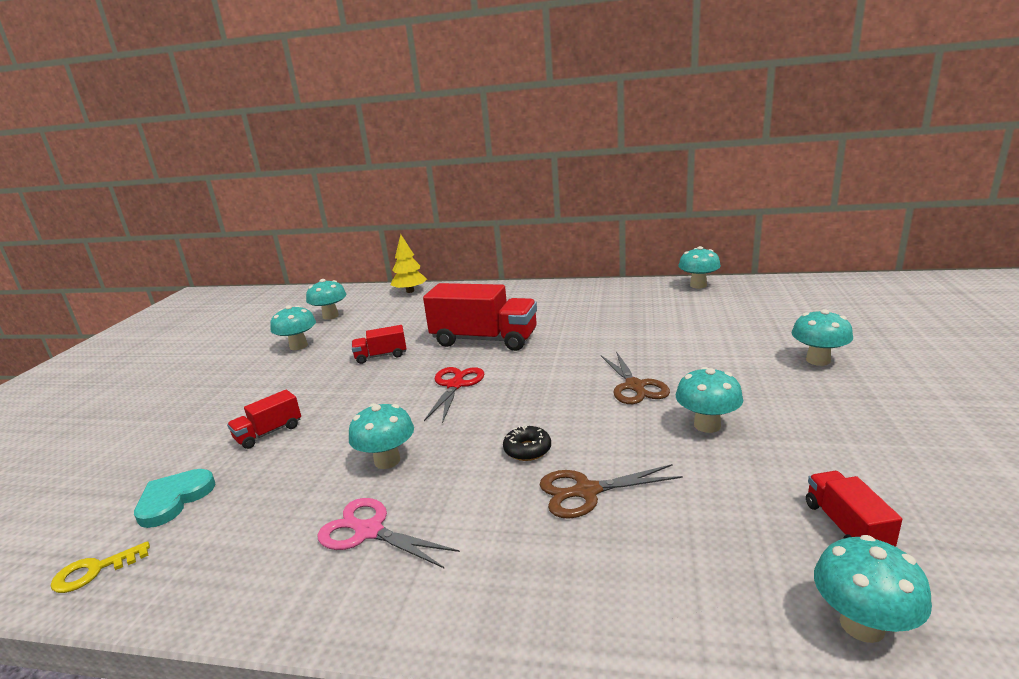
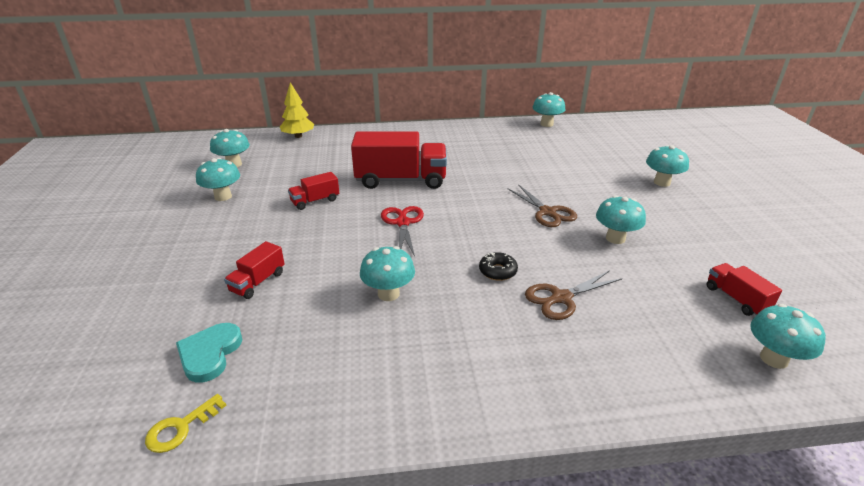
camera: 20 degrees left, 10 degrees up
pink scissors [318,498,460,569] -> none

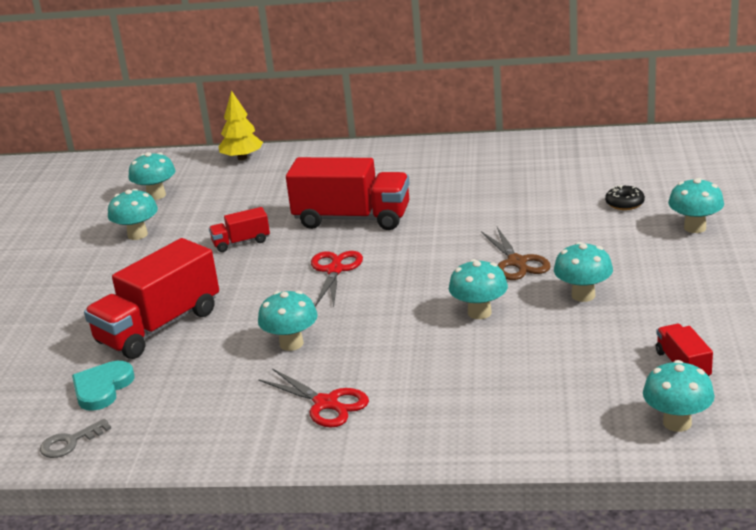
camera: 15 degrees right, 5 degrees down
yellow key [145,394,226,453] -> grey key [40,419,111,458]
red truck [224,241,285,299] -> red truck [84,238,219,359], size x2.05
black donut [479,252,518,281] -> black donut moved to [605,185,645,210]
brown scissors [525,270,622,320] -> none
turquoise mushroom [533,92,566,127] -> turquoise mushroom moved to [449,259,508,319]
none -> red scissors [258,368,369,428]

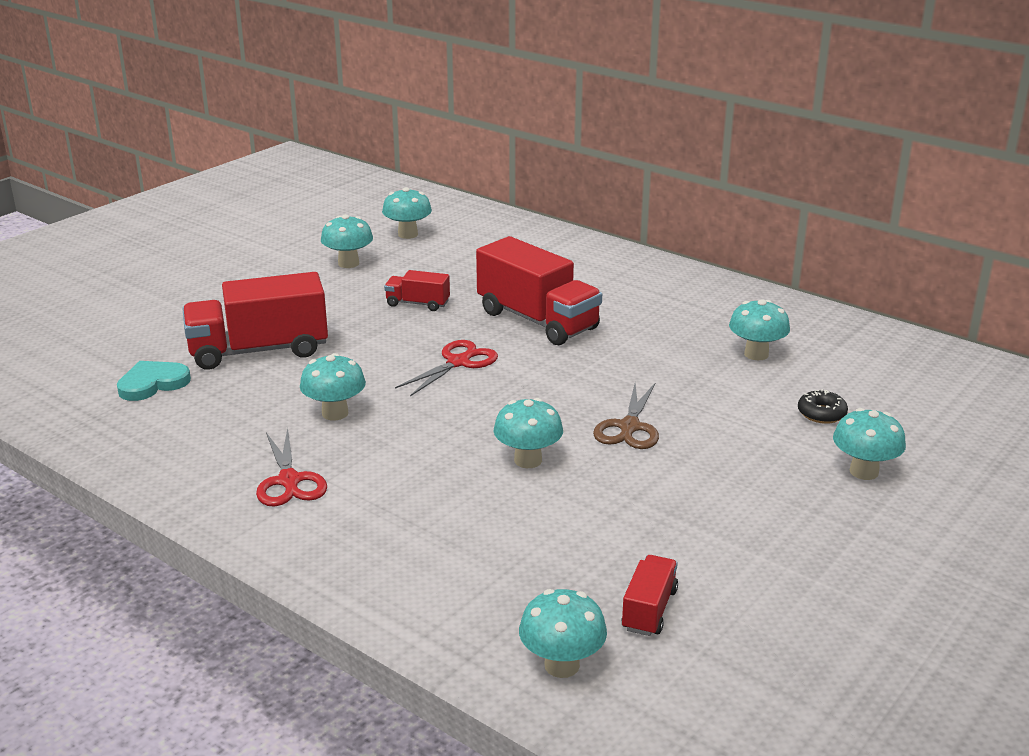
camera: 30 degrees right, 0 degrees up
grey key [40,419,111,458] -> none
yellow tree [218,90,263,160] -> none
turquoise mushroom [554,242,613,302] -> turquoise mushroom moved to [729,299,790,360]

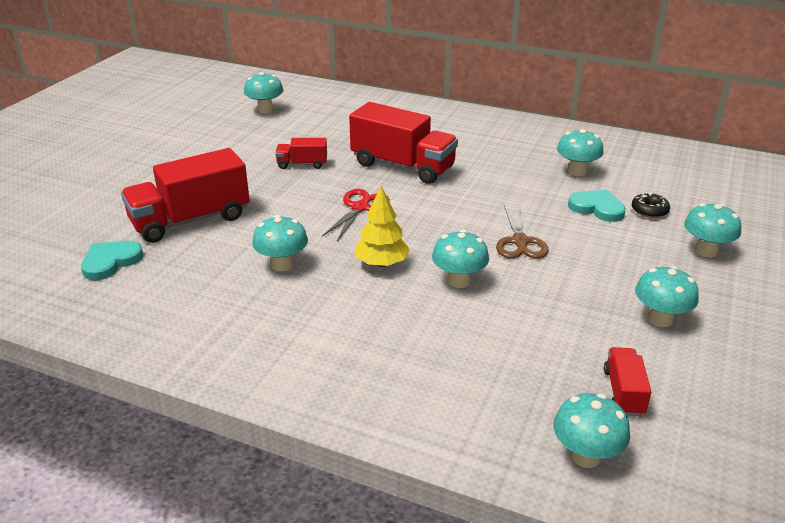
camera: 15 degrees left, 5 degrees up
red scissors [256,428,327,506] -> none
turquoise mushroom [321,214,373,268] -> turquoise mushroom moved to [635,266,699,327]
none -> yellow tree [355,186,410,267]
none -> turquoise heart [568,190,626,222]

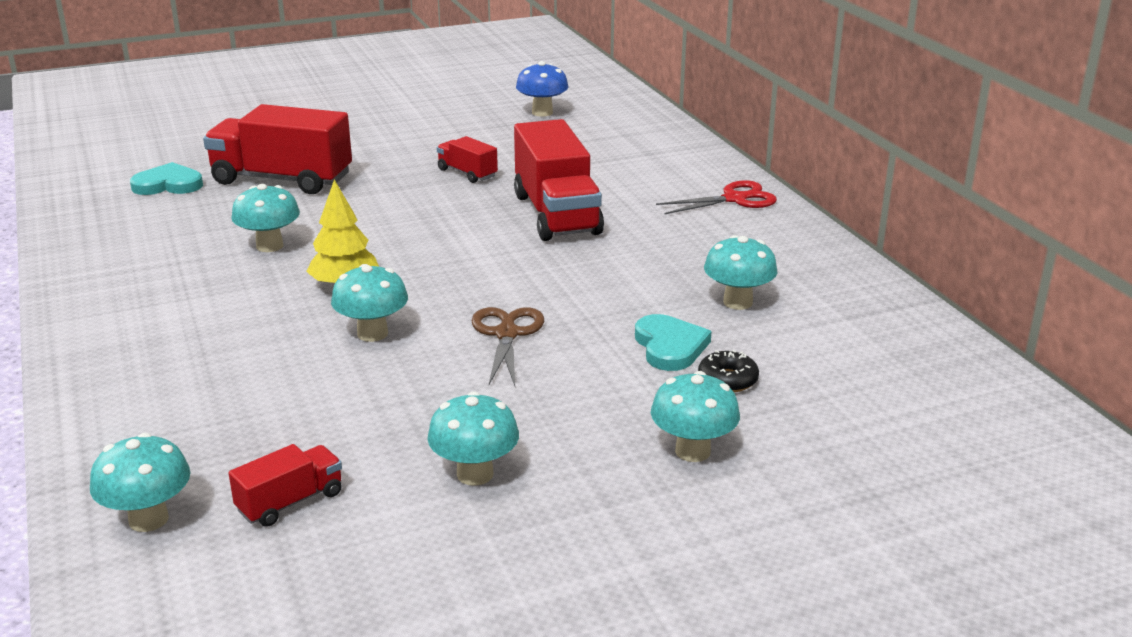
camera: 45 degrees right, 5 degrees down
turquoise mushroom [244,72,284,114] -> blue mushroom [516,61,569,117]
red scissors [322,189,390,241] -> red scissors moved to [656,180,777,215]
brown scissors [496,205,549,258] -> brown scissors turned 135 degrees clockwise [471,307,544,386]

